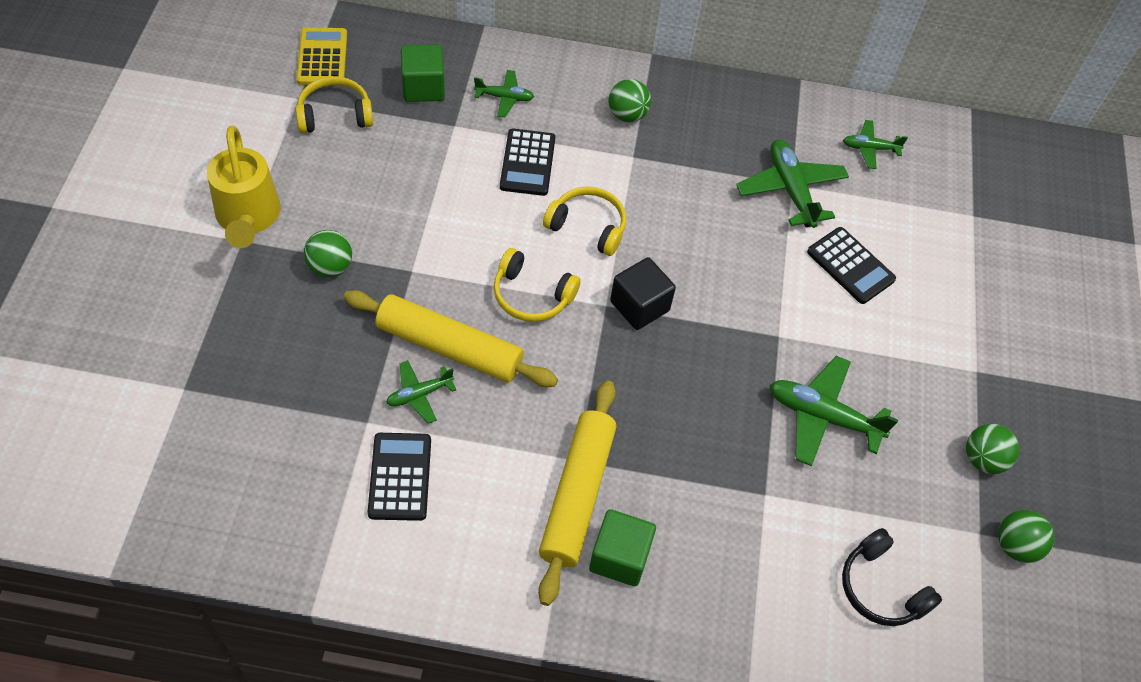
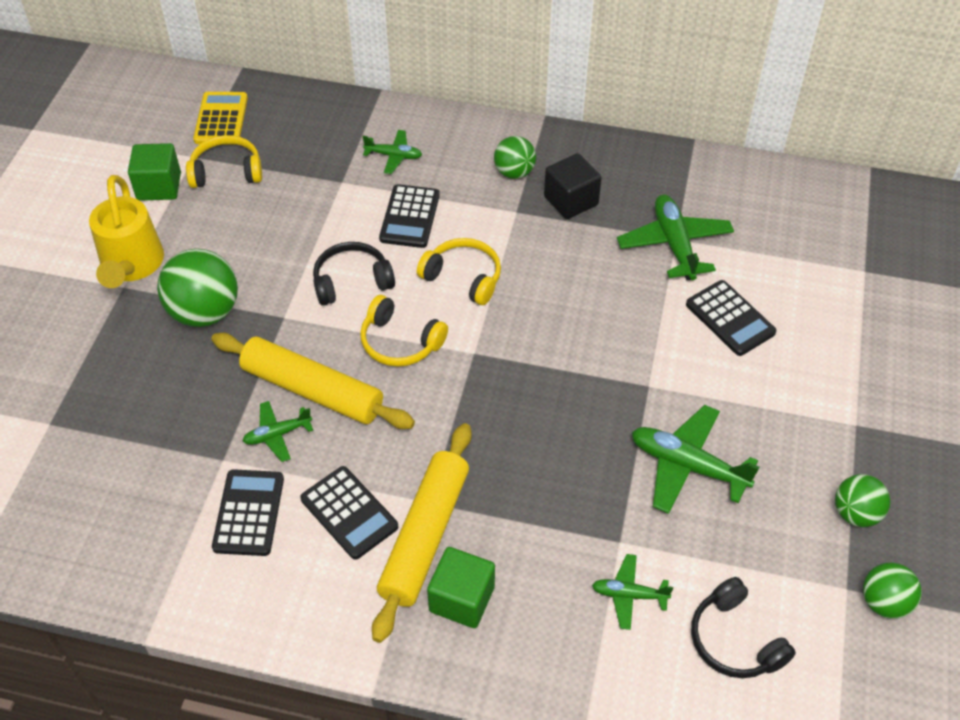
camera: 10 degrees right, 5 degrees down
green ball [304,230,352,277] -> green ball [157,249,238,327], size x1.66
green cube [401,44,445,102] -> green cube moved to [128,143,181,200]
black cube [610,257,676,330] -> black cube moved to [544,153,602,219]
green plane [843,120,908,169] -> green plane moved to [592,554,673,630]
none -> black calculator [300,466,398,560]
none -> black headphones [313,242,395,306]

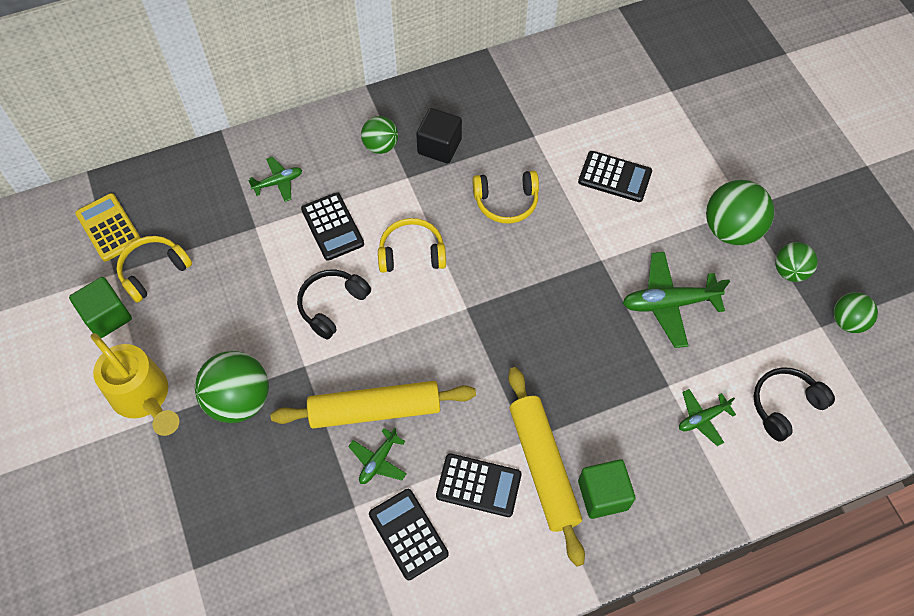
camera: 35 degrees left, 10 degrees up
yellow headphones [360,295,448,367] -> yellow headphones moved to [473,171,539,223]
green plane [617,195,734,280] -> none
black headphones [691,577,796,678] -> black headphones turned 120 degrees clockwise [754,367,835,442]
none -> green ball [706,180,774,246]

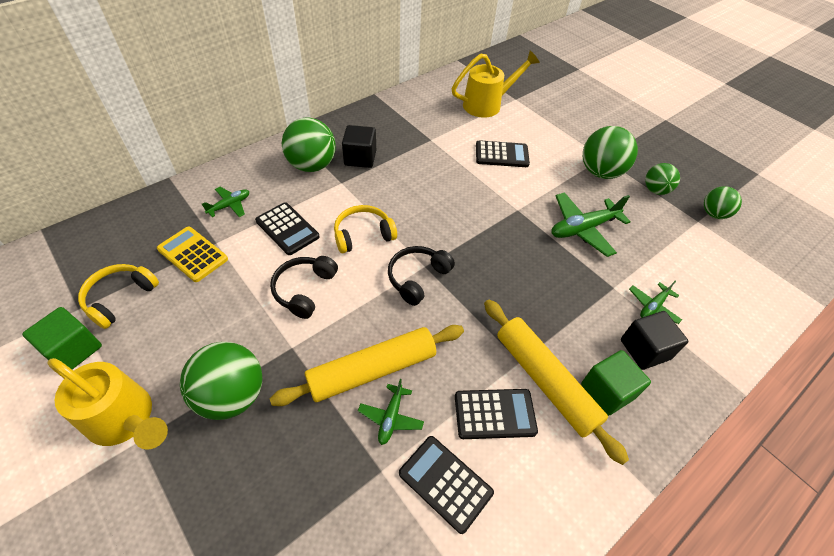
camera: 20 degrees left, 10 degrees down
yellow calculator [75,193,141,261] -> yellow calculator moved to [157,226,228,282]
green ball [361,116,398,154] -> green ball [282,118,336,172], size x1.66
yellow headphones [473,171,539,223] -> none
black headphones [754,367,835,442] -> black headphones moved to [388,246,455,306]
none -> yellow watering can [452,50,540,117]
none -> black cube [621,311,689,370]

